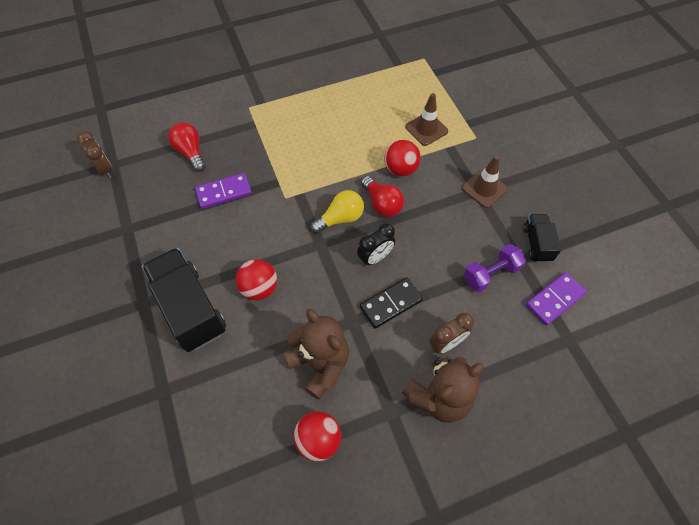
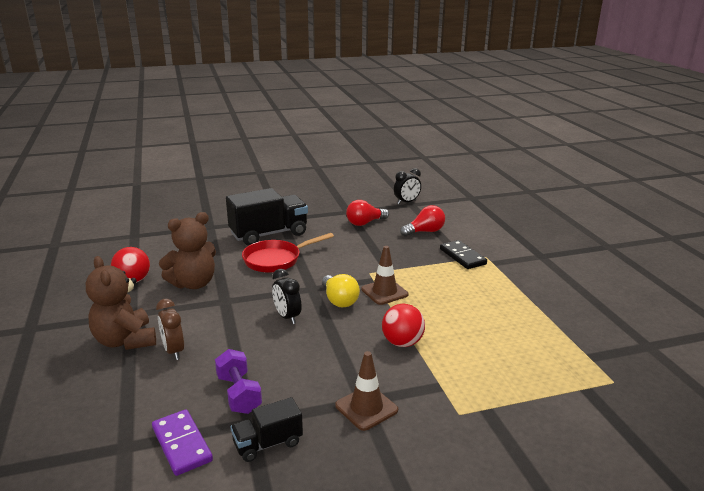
camera: 95 degrees right, 35 degrees down
brown clock [77,131,113,178] -> black clock [394,168,421,204]
purple domino [195,173,252,209] -> none
red ball [235,259,277,300] -> red pan [242,233,334,273]
black domino [360,277,423,329] -> black domino moved to [440,240,487,269]
red light bulb [361,176,404,217] -> red light bulb moved to [346,200,389,226]
brown traffic cone [405,93,448,146] -> brown traffic cone moved to [361,246,408,305]
black truck [523,214,561,263] -> black truck turned 150 degrees clockwise [230,397,303,462]

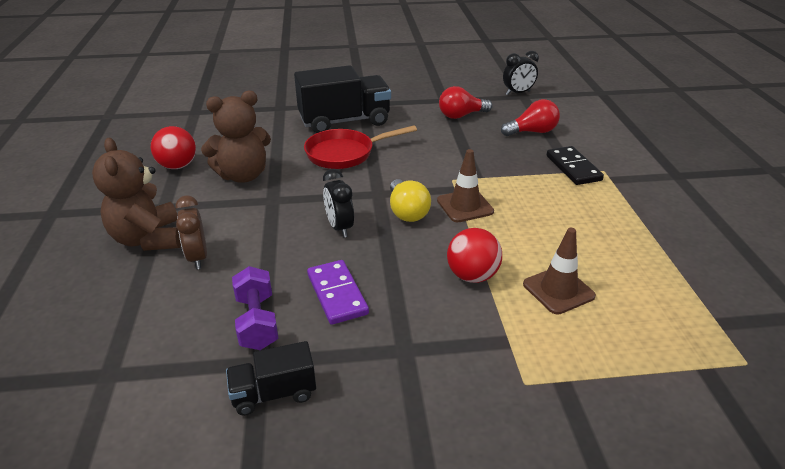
camera: 10 degrees right, 10 degrees up
purple domino [152,409,213,476] -> purple domino moved to [307,260,369,325]
brown traffic cone [335,351,398,431] -> brown traffic cone moved to [523,228,596,315]

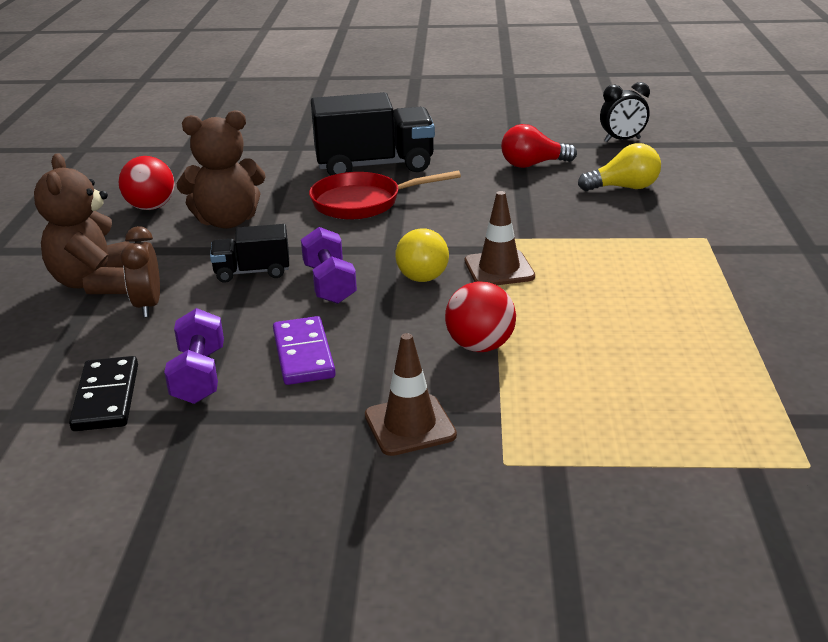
camera: 10 degrees right, 5 degrees down
black truck [226,341,316,416] -> black truck moved to [210,224,289,283]
black clock [323,169,354,238] -> purple dumbbell [301,227,357,304]
red light bulb [501,99,560,136] -> yellow light bulb [578,143,661,191]
brown traffic cone [523,228,596,315] -> brown traffic cone moved to [365,333,457,456]
black domino [546,146,604,185] -> black domino moved to [69,356,138,431]

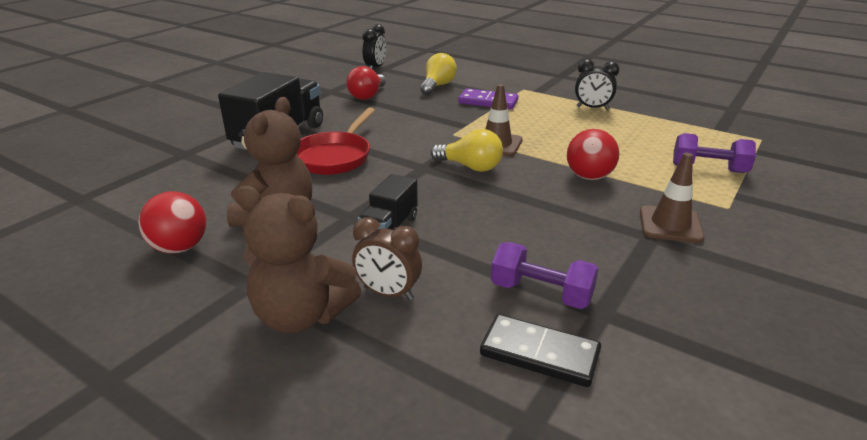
camera: 60 degrees left, 0 degrees up
purple domino [273,316,336,385] -> purple domino moved to [458,88,518,109]
purple dumbbell [301,227,357,304] -> purple dumbbell moved to [673,133,756,173]
none -> black clock [575,59,619,110]

